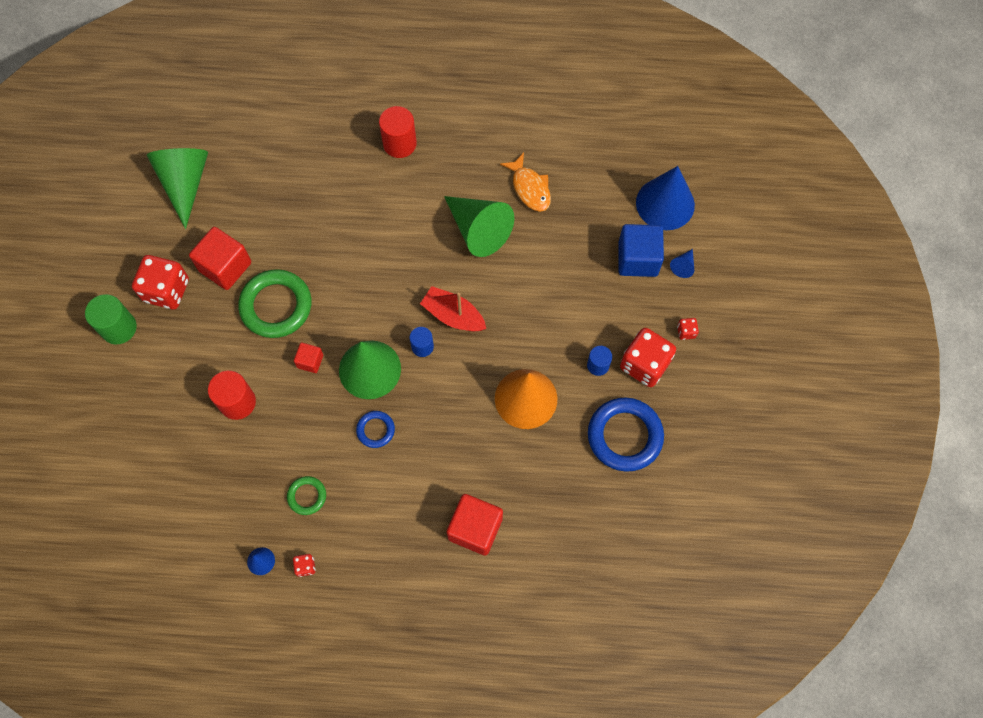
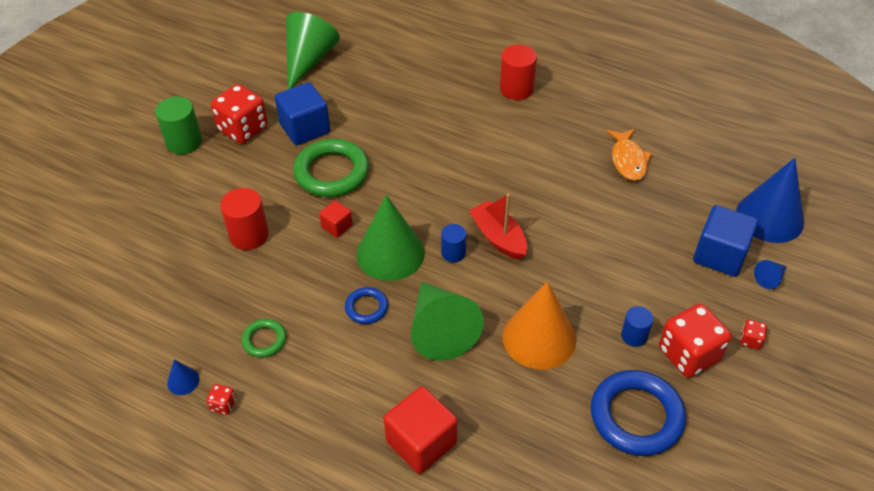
camera: 25 degrees right, 20 degrees down
red cube [189,227,251,290] -> blue cube [275,82,330,145]
green cone [444,196,514,257] -> green cone moved to [411,282,484,361]

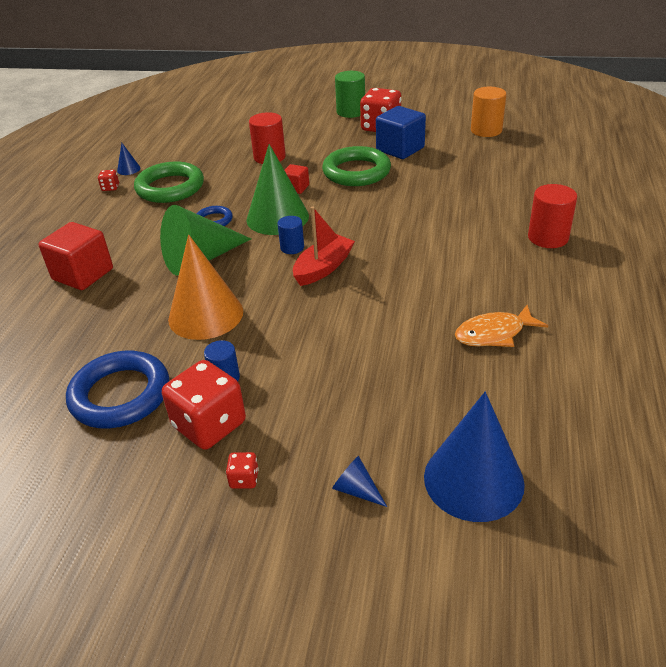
camera: 75 degrees right, 10 degrees down
green ring [241,319,286,358] -> green ring [134,161,204,203], size x1.97
green cone [286,12,340,89] -> orange cylinder [471,87,506,137]
blue cube [693,205,758,277] -> none

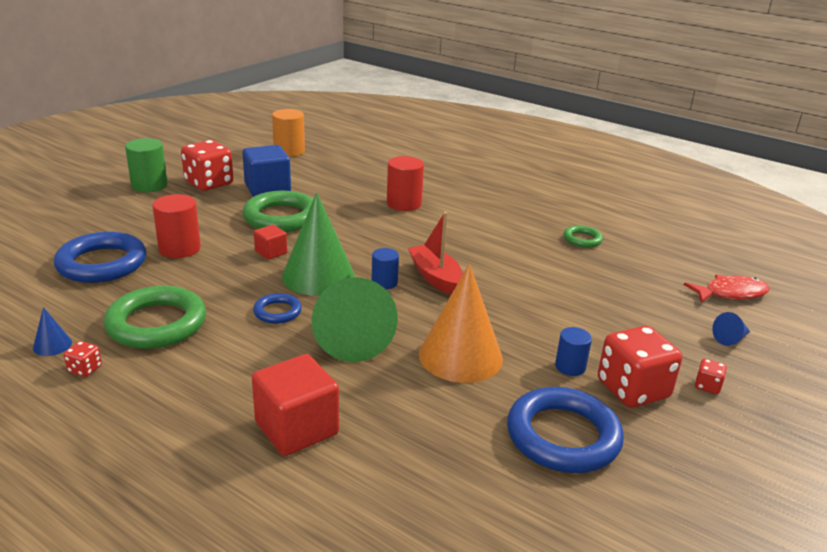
camera: 70 degrees left, 10 degrees down
blue cone [424,392,525,522] -> red fish [684,275,770,303]
orange fish [455,305,548,347] -> green ring [563,225,603,248]
red cylinder [528,184,577,248] -> red cylinder moved to [387,156,424,211]
none -> blue ring [54,232,146,283]

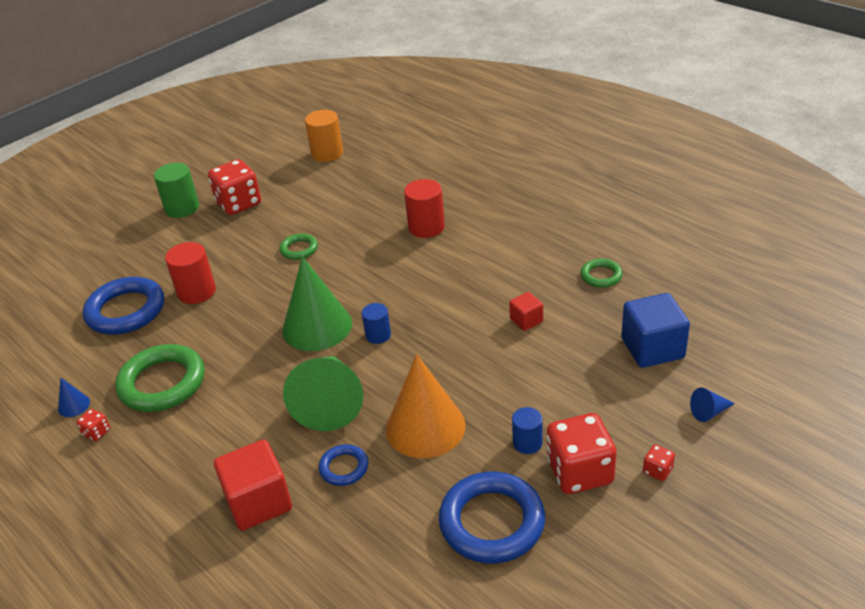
camera: 15 degrees right, 10 degrees up
blue cube [242,145,291,197] -> blue cube moved to [621,293,690,368]
green ring [242,191,313,232] -> green ring [280,233,318,260], size x0.51
blue ring [253,293,302,324] -> blue ring moved to [319,444,368,486]
red cube [254,225,287,260] -> red cube moved to [509,292,543,331]
red boat [408,212,463,294] -> none
red fish [684,275,770,303] -> none

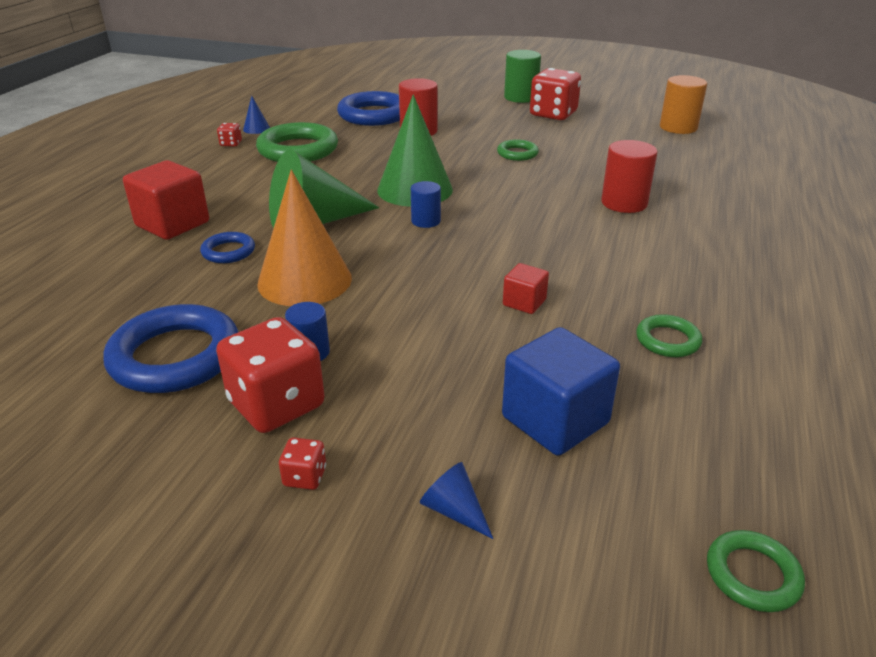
camera: 60 degrees right, 5 degrees down
none -> green ring [707,530,805,612]

